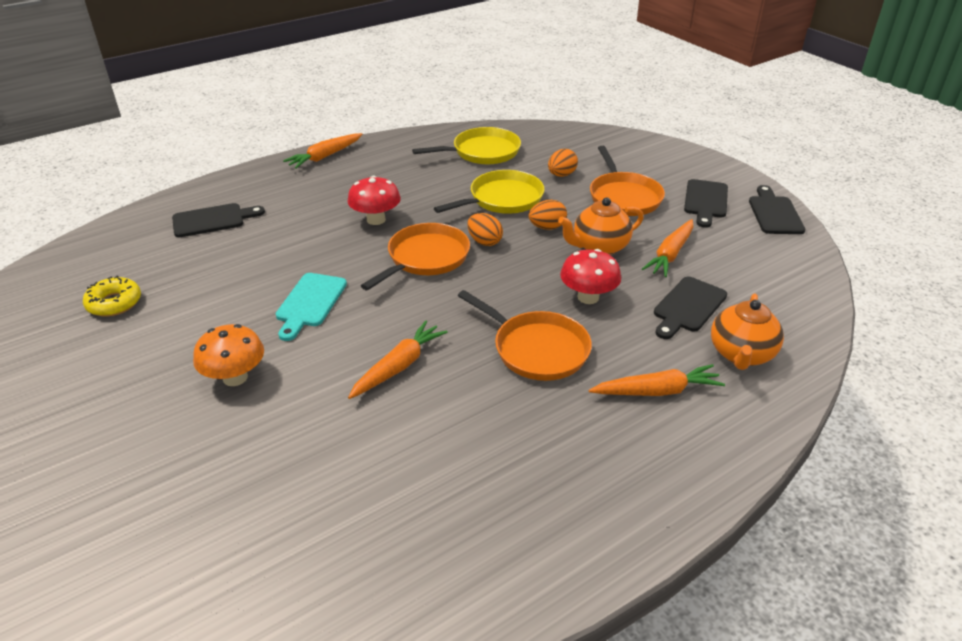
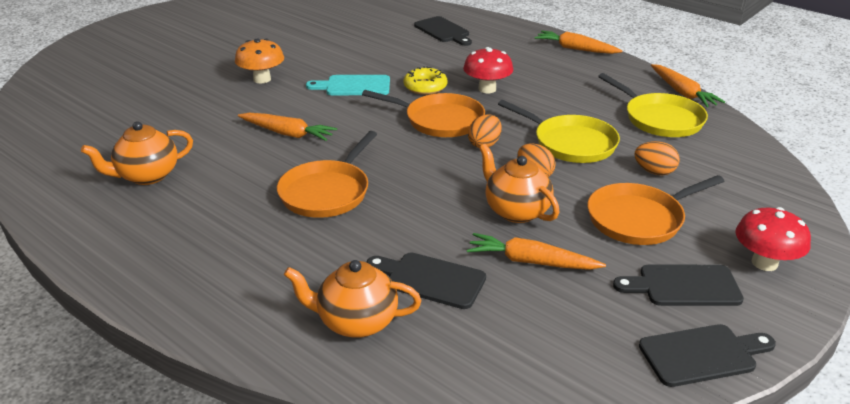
camera: 75 degrees right, 5 degrees down
yellow donut [83,276,141,316] -> yellow donut moved to [404,66,447,95]
red mushroom [560,249,621,304] -> red mushroom moved to [735,207,811,271]
orange carrot [589,364,725,396] -> orange carrot moved to [651,64,725,107]
none -> orange teapot [81,121,193,185]

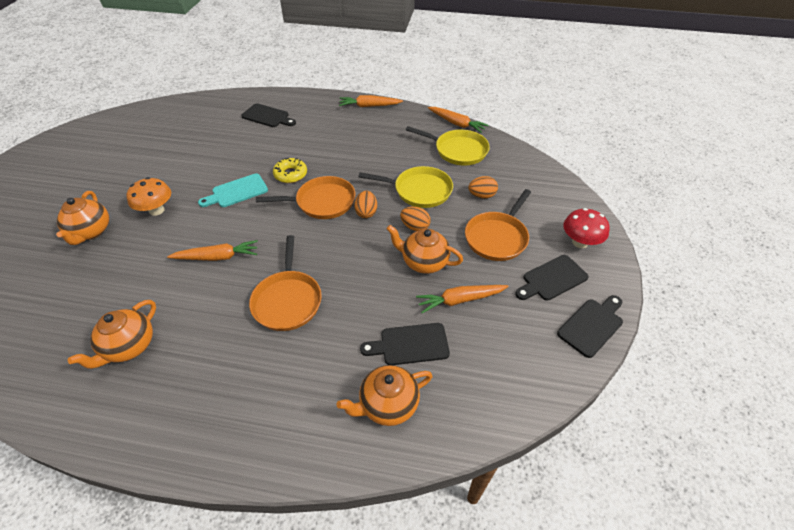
camera: 30 degrees left, 15 degrees up
red mushroom [463,47,513,93] -> none
none -> orange teapot [56,191,109,245]

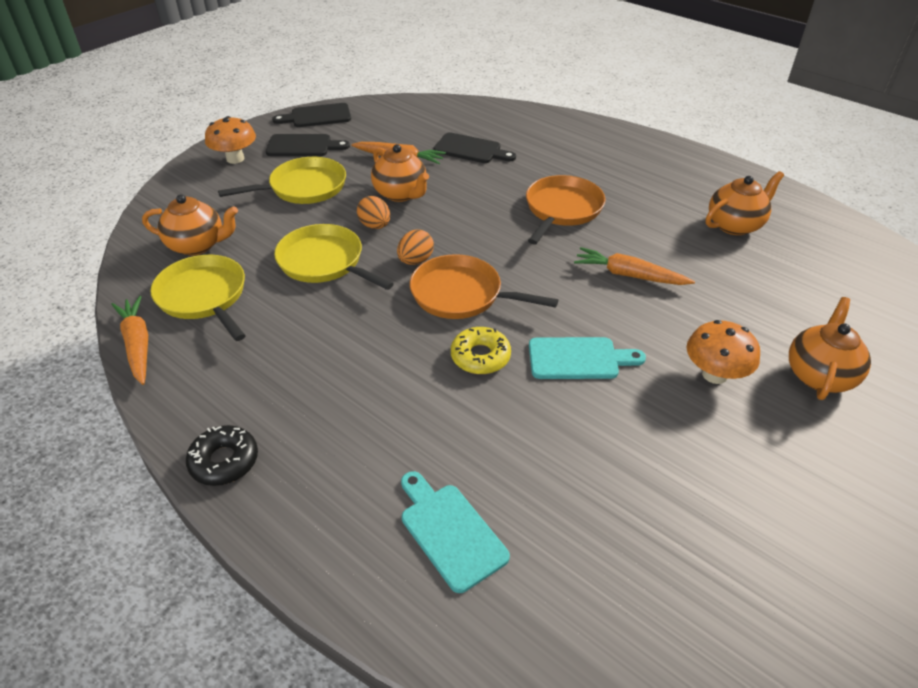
camera: 150 degrees left, 5 degrees down
black cutting board [241,104,296,127] -> turquoise cutting board [401,471,510,593]
orange teapot [337,365,433,426] -> orange teapot moved to [142,194,238,255]
orange carrot [339,95,403,107] -> black donut [186,425,258,486]
orange pan [465,189,531,261] -> yellow pan [218,157,346,204]
orange egg [468,176,498,198] -> none
red mushroom [563,208,610,248] -> orange mushroom [205,116,256,164]

